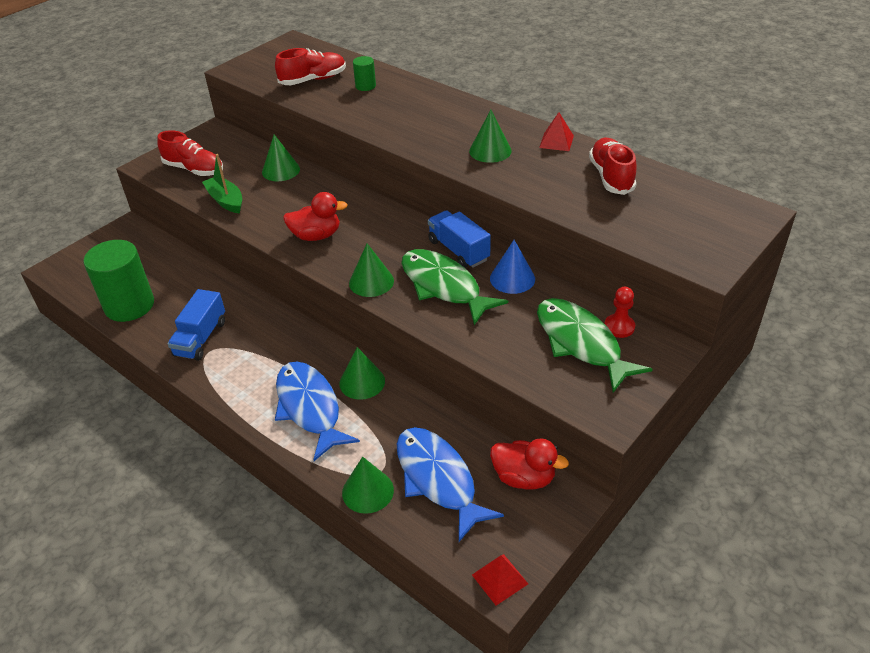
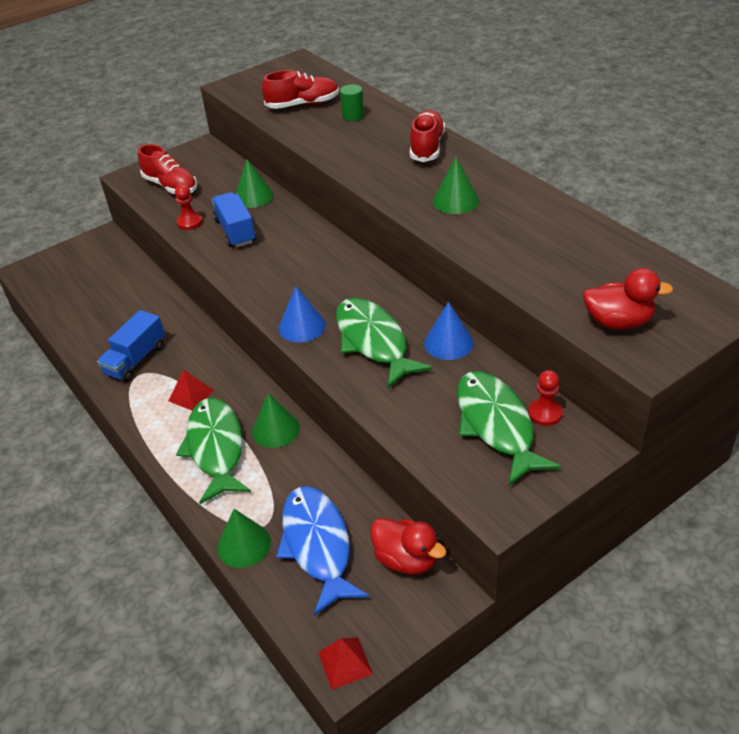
camera: 15 degrees right, 0 degrees up
green cylinder [83,240,154,322] -> none
green boat [202,154,242,214] -> red pawn [175,185,203,230]
blue fish [275,361,360,461] -> green fish [176,398,251,504]
red duck [283,192,348,241] -> red duck moved to [583,268,673,330]
green cone [349,243,394,297] -> blue cone [279,286,326,343]
blue truck [428,210,491,268] -> blue truck moved to [212,192,256,247]
red pyramid [539,112,574,151] -> red pyramid moved to [169,369,214,411]
red shoe [589,138,636,195] -> red shoe moved to [410,110,445,162]

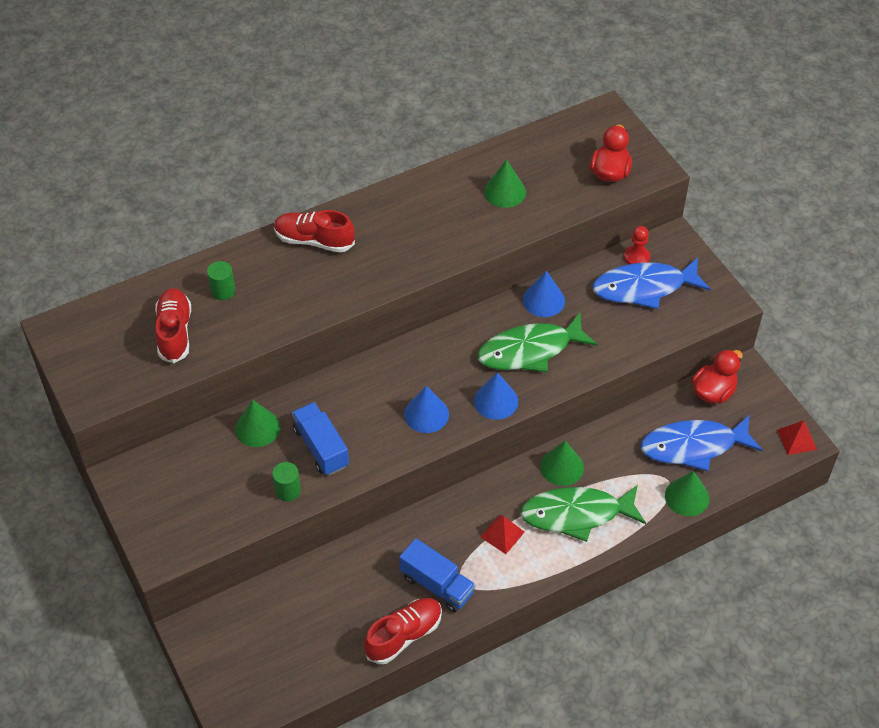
camera: 85 degrees left, 10 degrees up
red shoe [138,144,197,194] -> red shoe moved to [364,598,442,665]
red pawn [175,185,203,230] -> green cylinder [272,462,301,501]
blue truck [212,192,256,247] -> blue truck turned 75 degrees clockwise [292,402,349,475]
green cone [433,157,479,214] -> green cone moved to [484,160,526,208]
green fish [457,371,561,486] -> blue fish [592,258,711,309]
none -> blue cone [404,386,449,433]

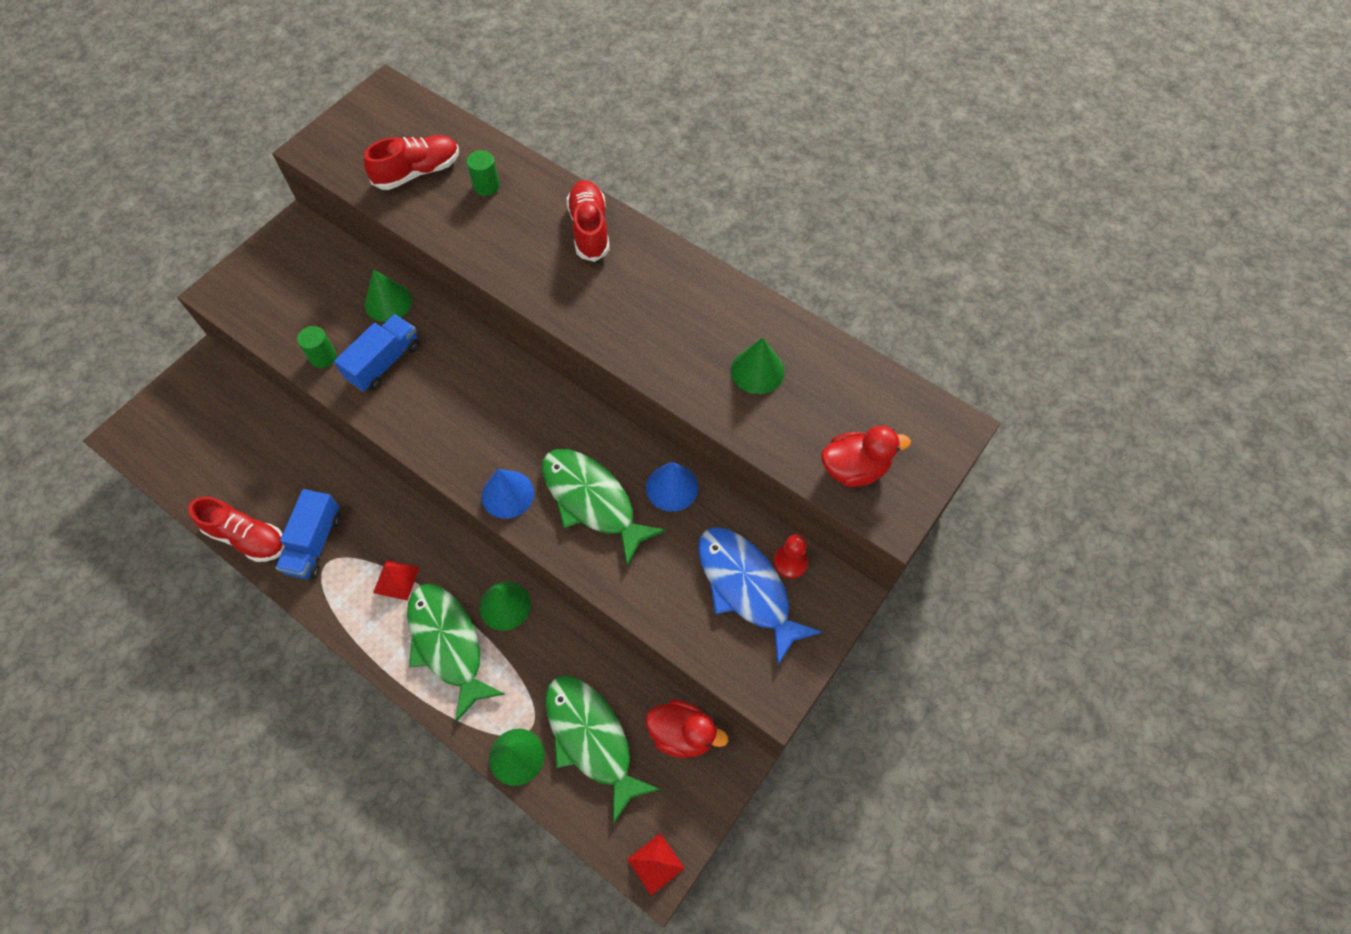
camera: 65 degrees right, 10 degrees up
blue cone [404,386,449,433] -> none
blue fish [641,414,762,471] -> green fish [545,676,661,824]

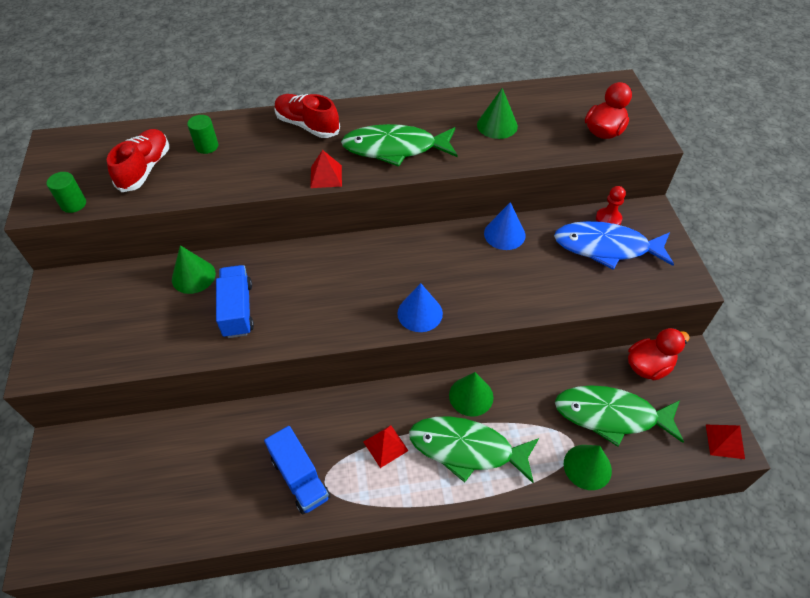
camera: 45 degrees left, 10 degrees down
red shoe [188,497,285,562] -> none
green cylinder [297,326,337,368] -> green cylinder moved to [47,172,86,213]
green fish [542,449,666,566] -> green fish moved to [341,124,458,167]
none -> red pyramid [310,150,342,188]

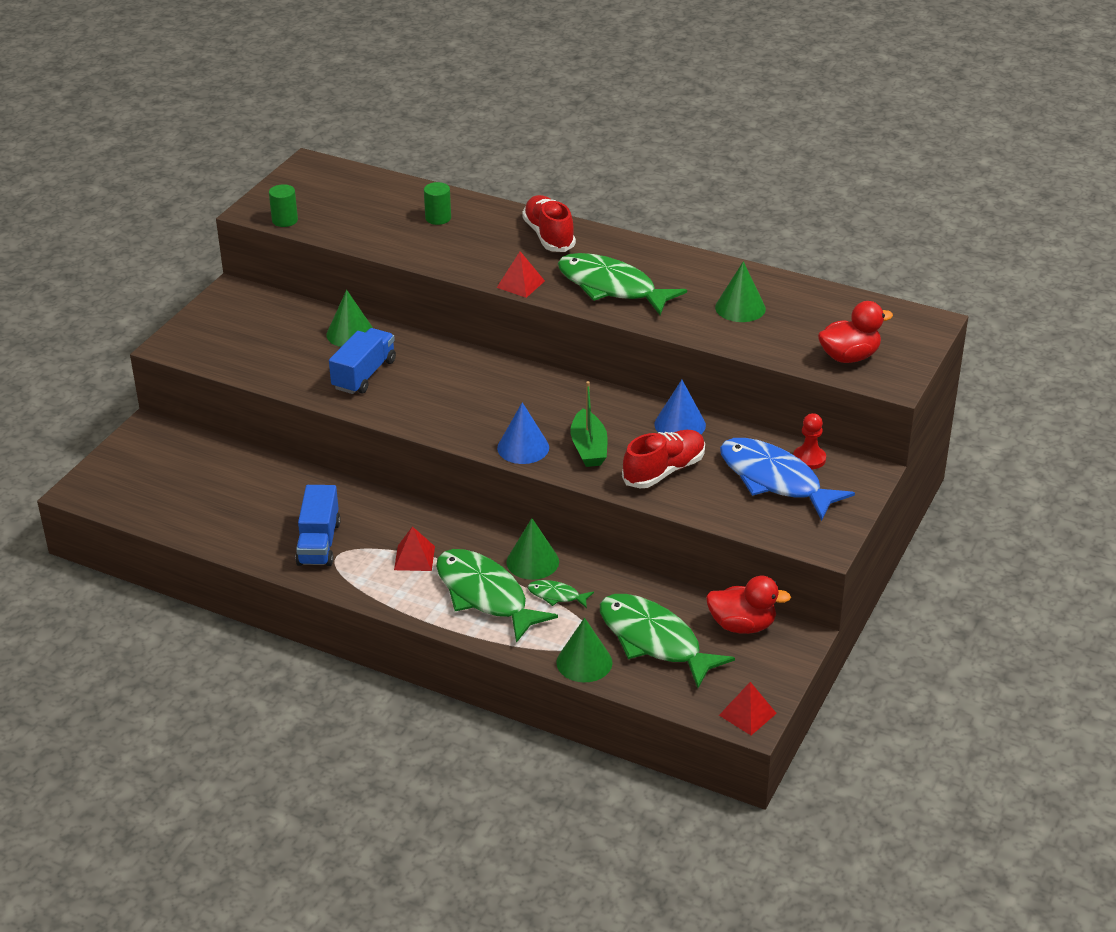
camera: 35 degrees right, 15 degrees down
red shoe [107,129,169,192] -> red shoe moved to [622,430,705,488]
none -> green fish [528,580,594,608]
none -> green boat [570,381,608,467]

